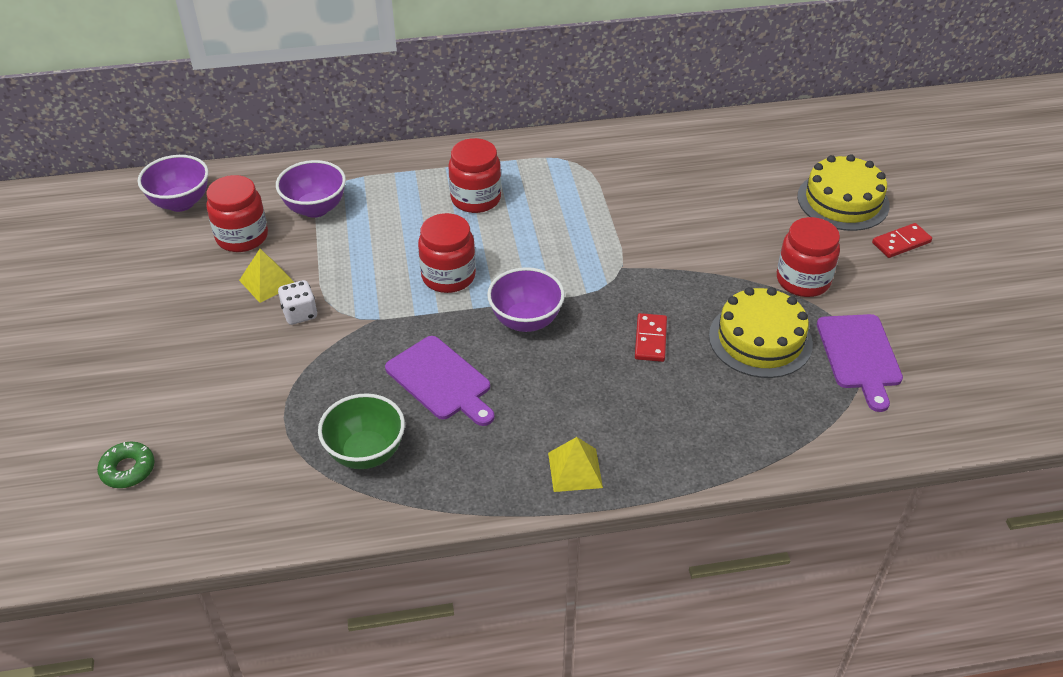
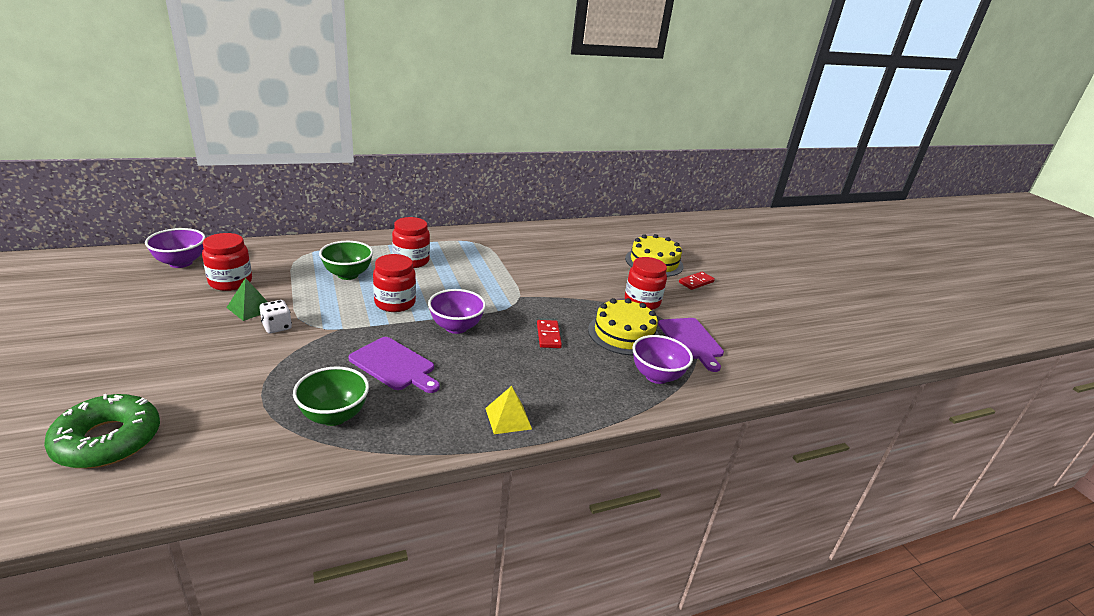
camera: 15 degrees left, 15 degrees down
green donut [97,441,155,488] -> green donut [44,394,160,468], size x1.90
yellow pyramid [239,249,294,303] -> green pyramid [226,278,268,321]
purple bowl [276,160,346,218] -> purple bowl moved to [632,335,693,384]
none -> green bowl [319,241,373,280]

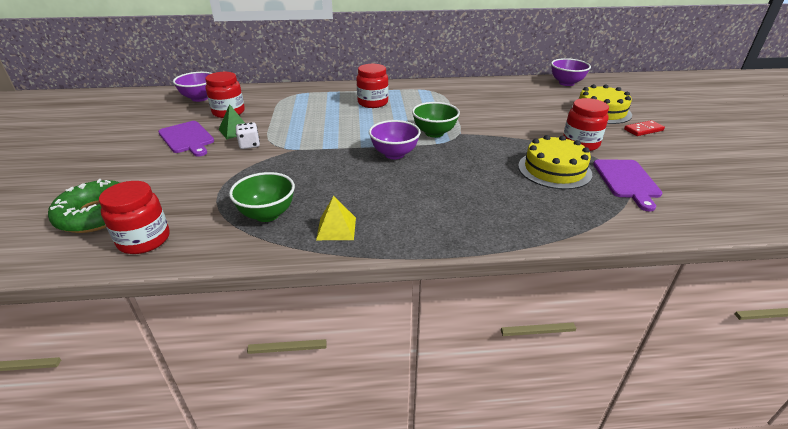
camera: 20 degrees right, 5 degrees up
green bowl [319,241,373,280] -> green bowl moved to [412,102,460,138]
purple cutting board [348,337,440,393] -> purple cutting board moved to [158,121,214,157]
red jar [373,254,416,312] -> red jar moved to [99,181,170,254]
yellow pyramid [485,386,532,434] -> yellow pyramid moved to [316,196,356,240]
red domino [537,320,562,348] -> none
purple bowl [632,335,693,384] -> purple bowl moved to [551,58,591,86]

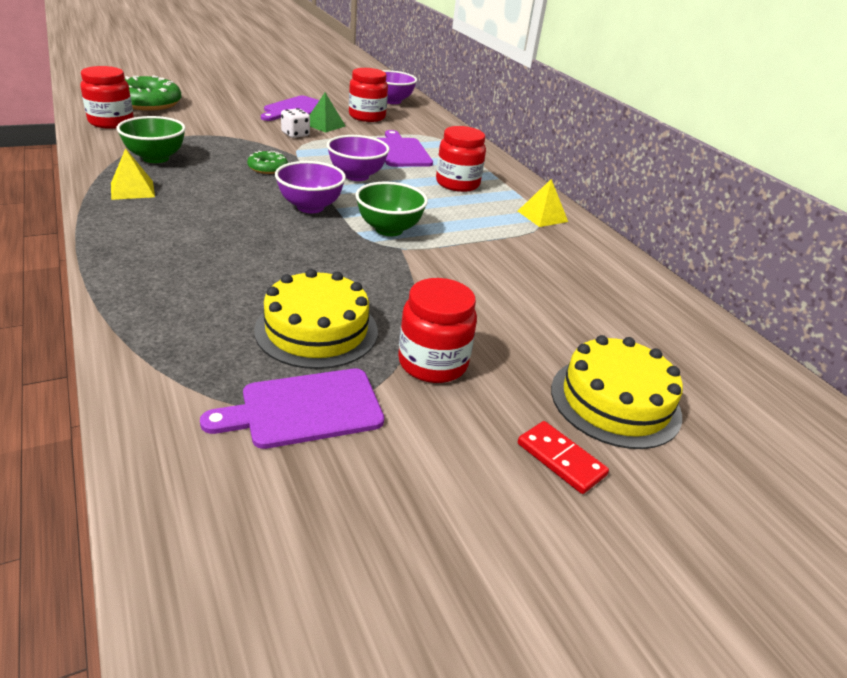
camera: 65 degrees right, 0 degrees up
purple bowl [551,58,591,86] -> purple bowl moved to [327,135,389,181]
none -> green donut [247,151,288,174]
none -> purple cutting board [377,130,433,167]
none -> yellow pyramid [518,179,568,227]

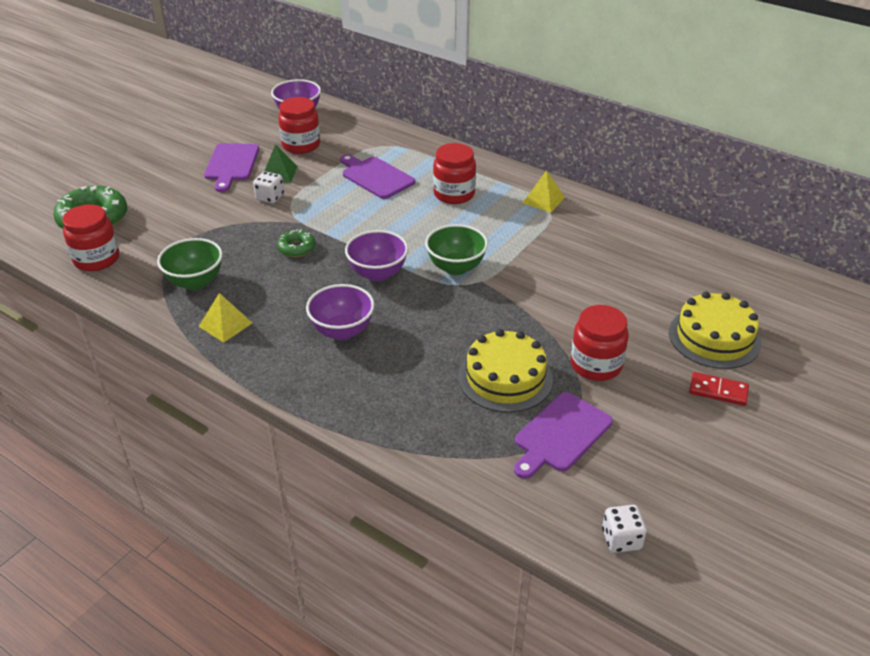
camera: 25 degrees left, 5 degrees up
purple bowl [327,135,389,181] -> purple bowl moved to [306,284,375,340]
none -> white dice [602,505,647,553]

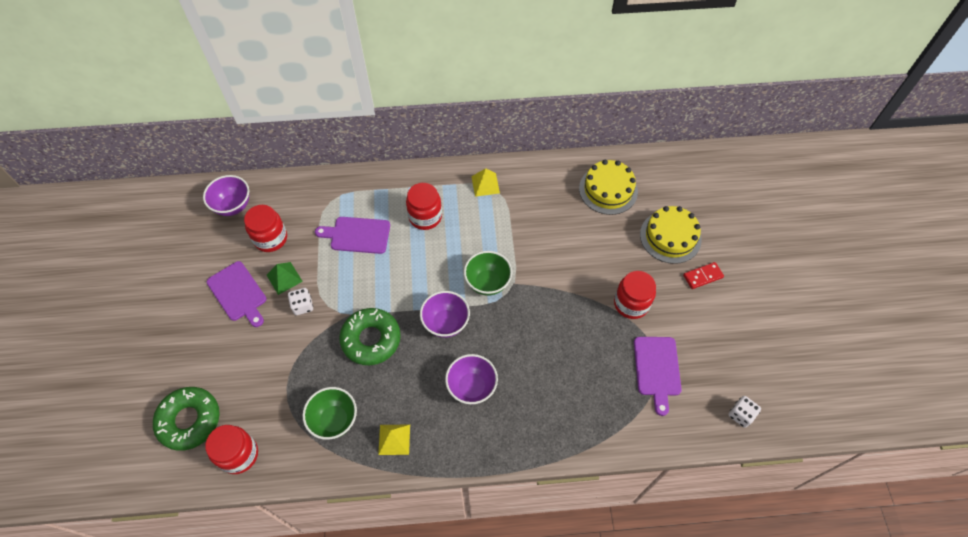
camera: 40 degrees left, 20 degrees up
green donut [277,229,316,257] -> green donut [339,308,401,365], size x1.90
yellow cake [458,329,553,412] -> yellow cake moved to [579,160,638,215]

